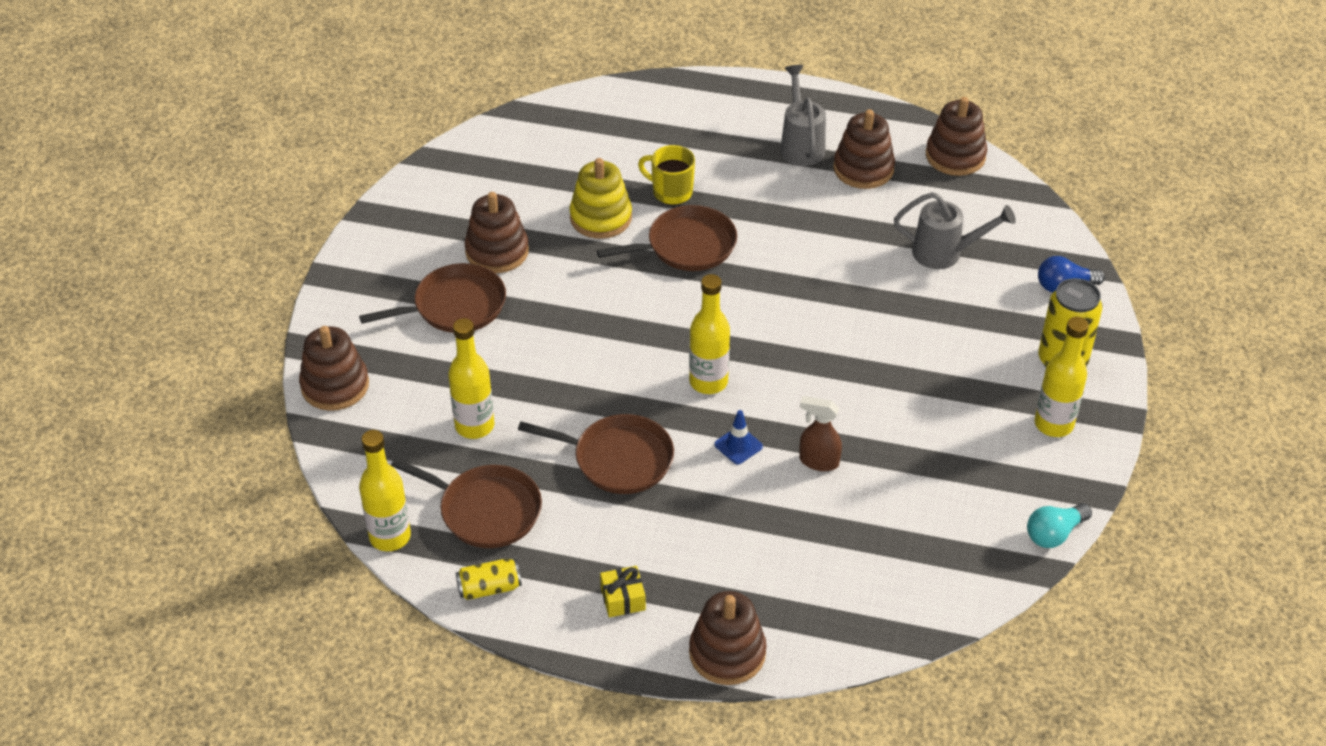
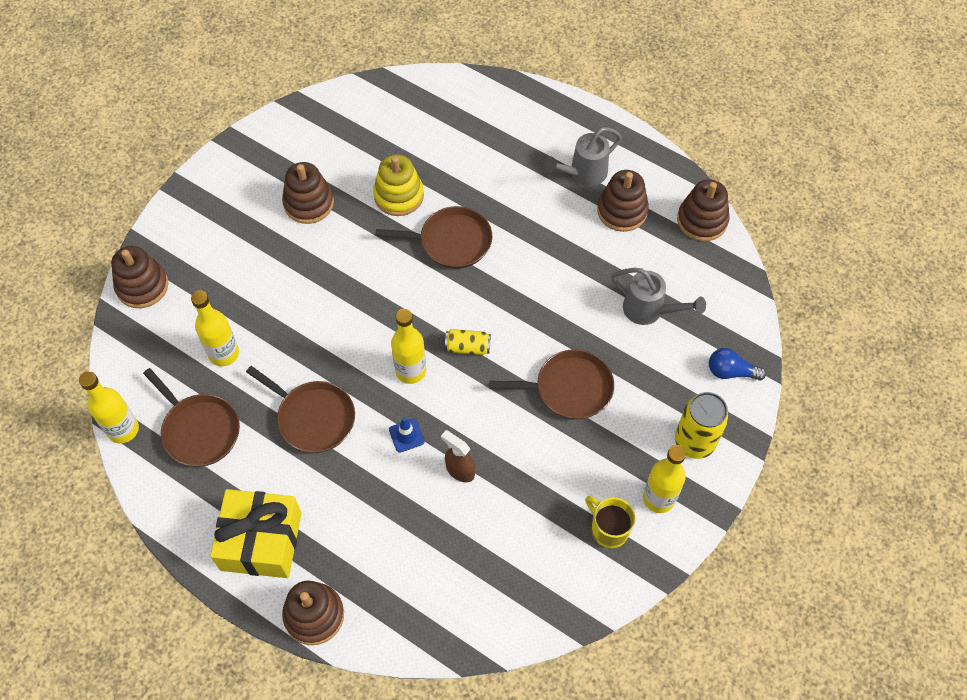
camera: 20 degrees right, 15 degrees up
brown pan [359,263,506,333] -> brown pan moved to [490,349,614,420]
yellow can [456,558,522,600] -> yellow can moved to [445,329,491,355]
yellow gift [600,566,646,617] -> yellow gift [210,489,302,578], size x2.36
yellow mug [638,145,695,205] -> yellow mug moved to [585,496,636,548]
grey watering can [780,65,826,166] -> grey watering can turned 135 degrees counterclockwise [544,127,622,186]
turquoise light bulb [1027,503,1092,548] -> none

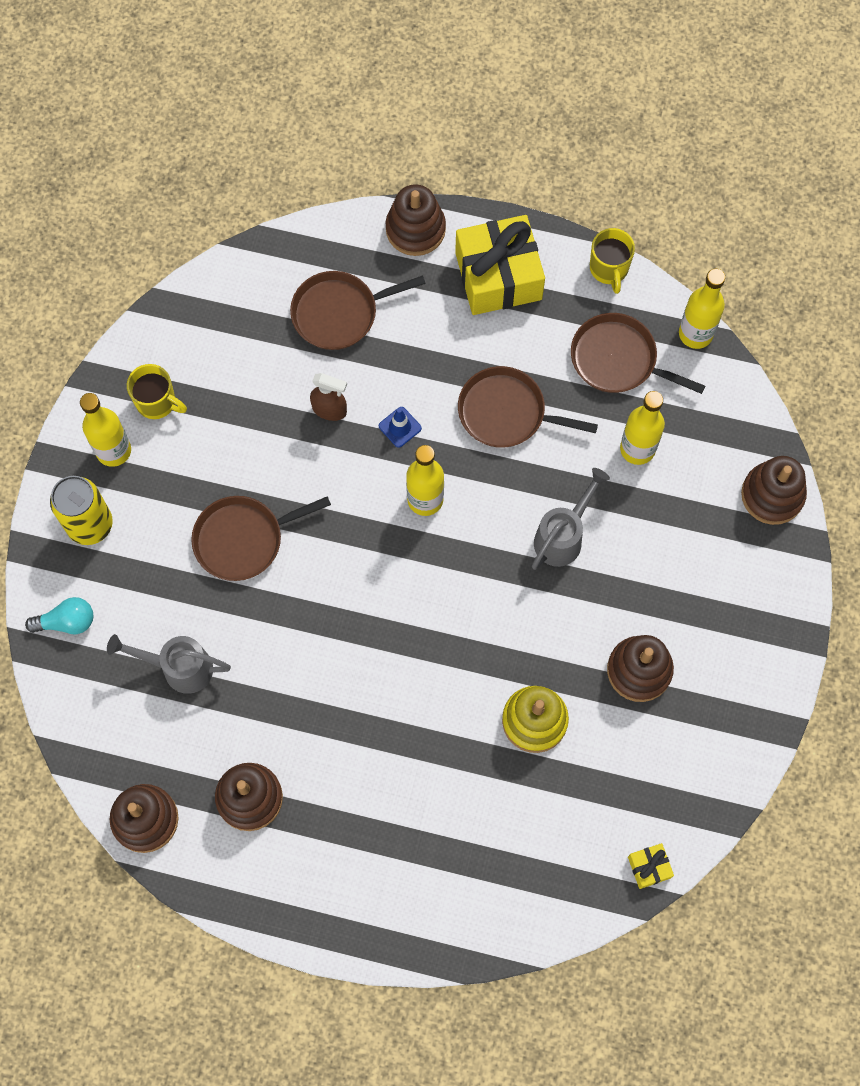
camera: 160 degrees right, 10 degrees up
brown pan [376,206,492,269] -> brown pan moved to [290,271,426,350]
yellow can [445,329,491,355] -> none
grey watering can [544,127,622,186] -> grey watering can moved to [532,468,610,570]
blue light bulb [709,348,766,381] -> turquoise light bulb [25,597,93,634]
none -> yellow mug [590,228,635,294]
none -> yellow gift [628,843,674,889]

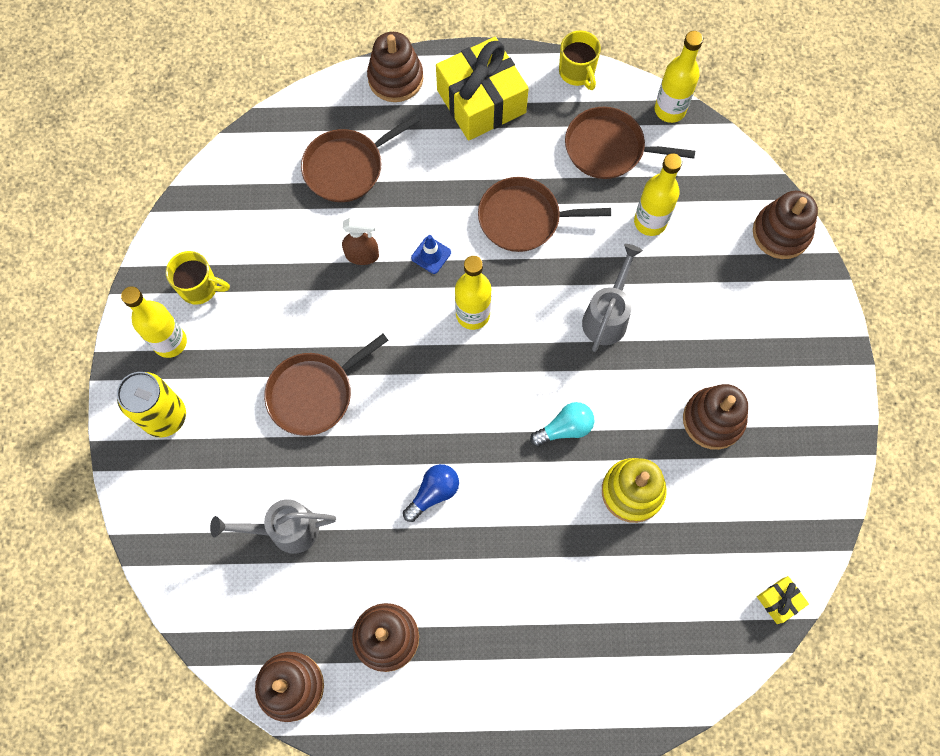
camera: 15 degrees left, 0 degrees up
turquoise light bulb [25,597,93,634] -> turquoise light bulb moved to [530,402,594,446]
none -> blue light bulb [403,464,459,522]

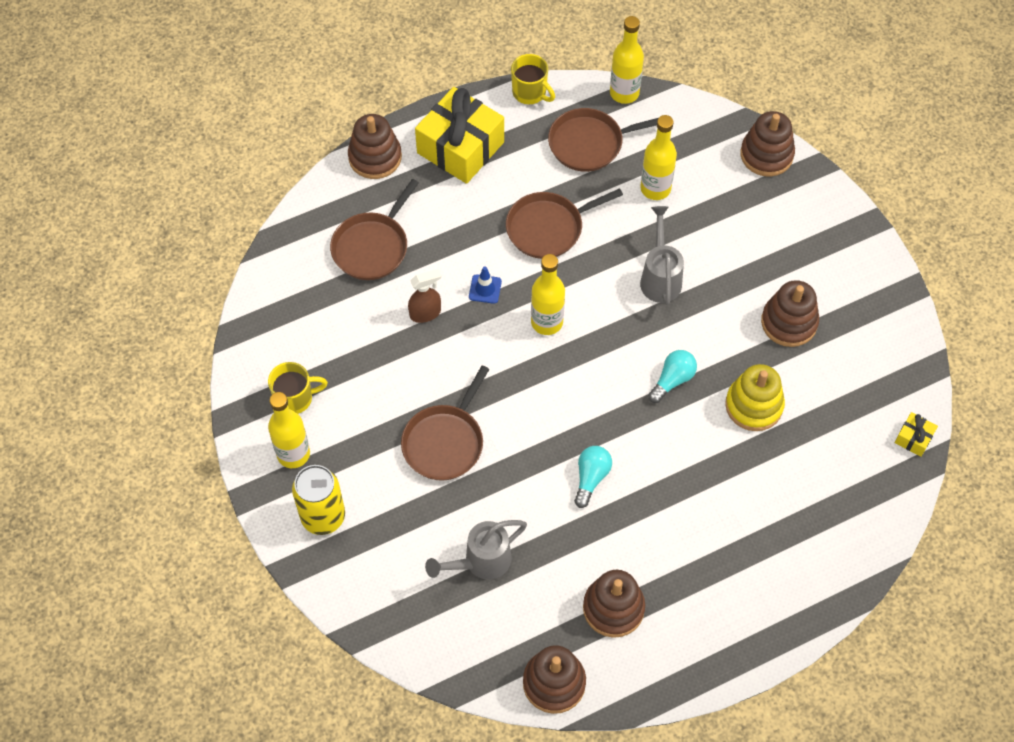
camera: 25 degrees left, 10 degrees down
blue light bulb [403,464,459,522] -> turquoise light bulb [574,446,612,508]

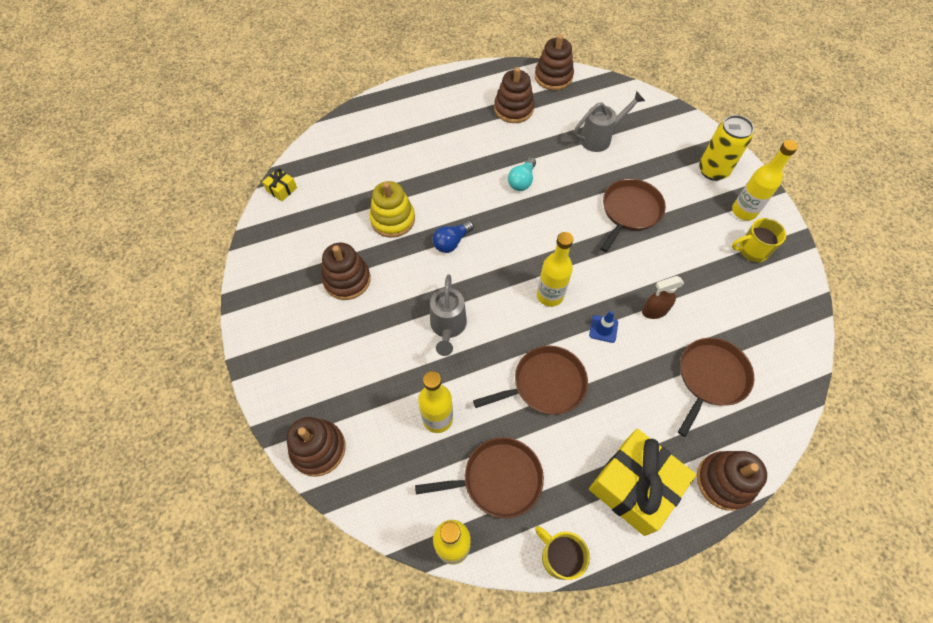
camera: 175 degrees left, 0 degrees up
turquoise light bulb [648,350,697,403] -> blue light bulb [433,221,474,253]

